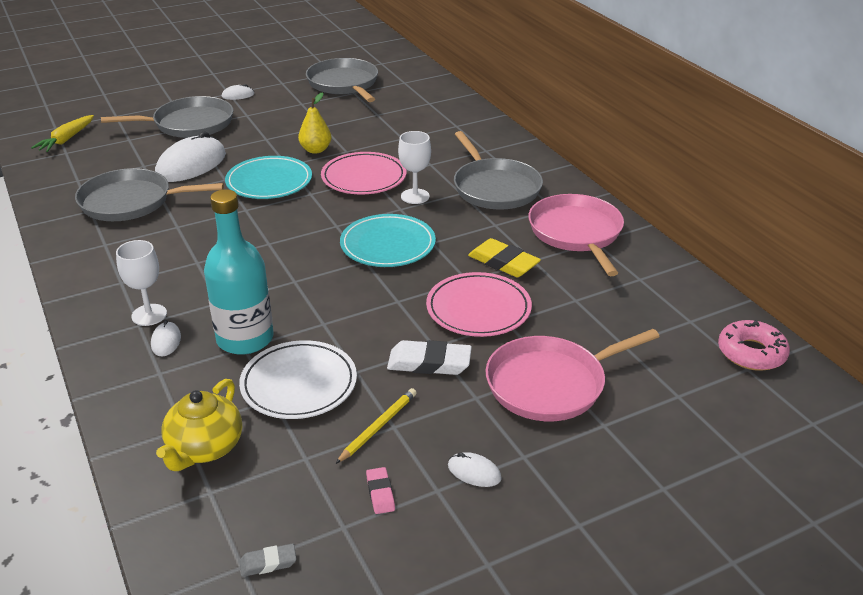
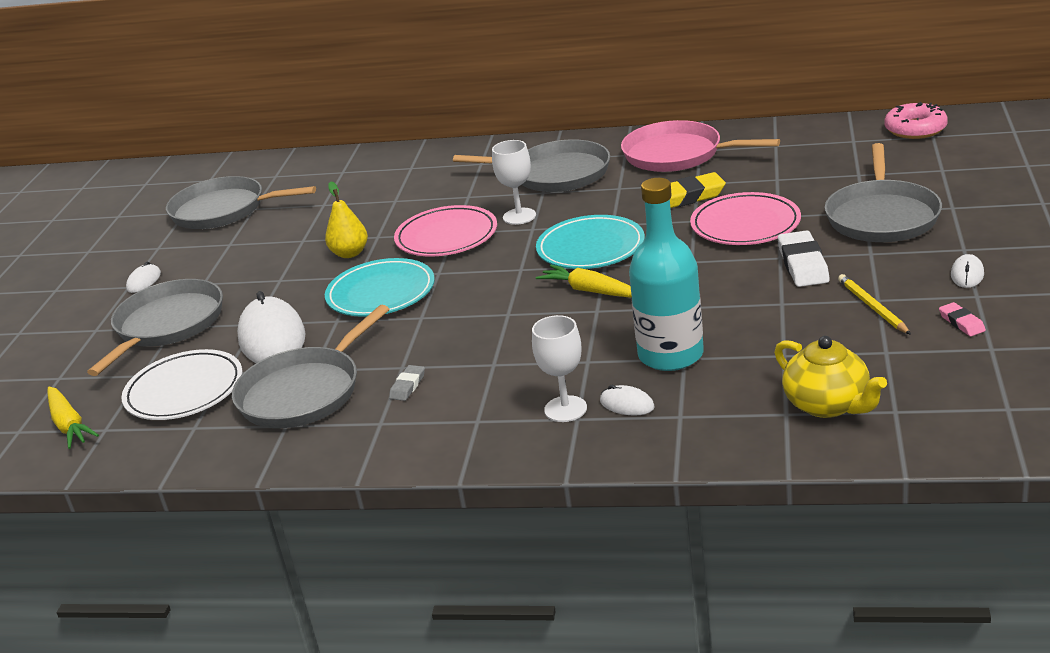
camera: 50 degrees left, 5 degrees down
white plate [239,340,357,419] -> white plate moved to [121,349,242,420]
grey eraser [239,544,297,577] -> grey eraser moved to [389,365,425,401]
pink eraser [366,467,395,514] -> pink eraser turned 45 degrees clockwise [939,302,986,336]
white eraser [387,340,472,375] -> white eraser turned 45 degrees counterclockwise [778,230,830,287]
white mouse [448,452,502,487] -> white mouse turned 45 degrees counterclockwise [951,254,984,288]
pink pan [486,329,660,421] -> grey pan [825,143,942,242]
none -> yellow carrot [536,265,632,298]

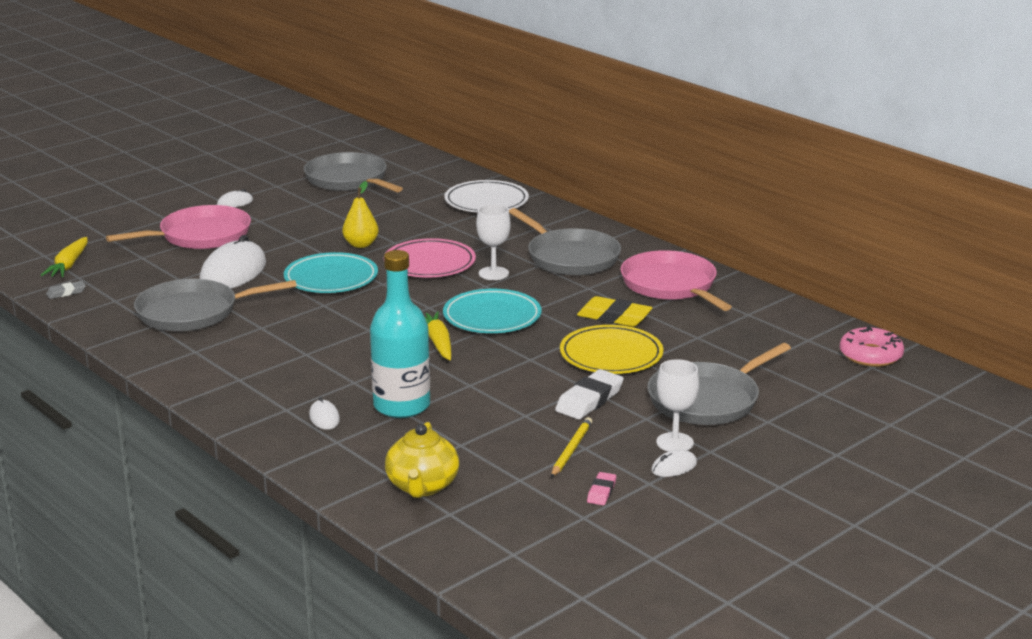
camera: 35 degrees right, 5 degrees down
grey pan [87,279,223,376] -> pink pan [106,205,251,249]
white plate [121,349,242,420] -> white plate moved to [444,180,529,212]
grey eraser [389,365,425,401] -> grey eraser moved to [46,281,86,299]
white goblet [532,315,587,422] -> white goblet moved to [656,359,699,452]
pink plate [690,192,801,245] -> yellow plate [560,325,663,374]

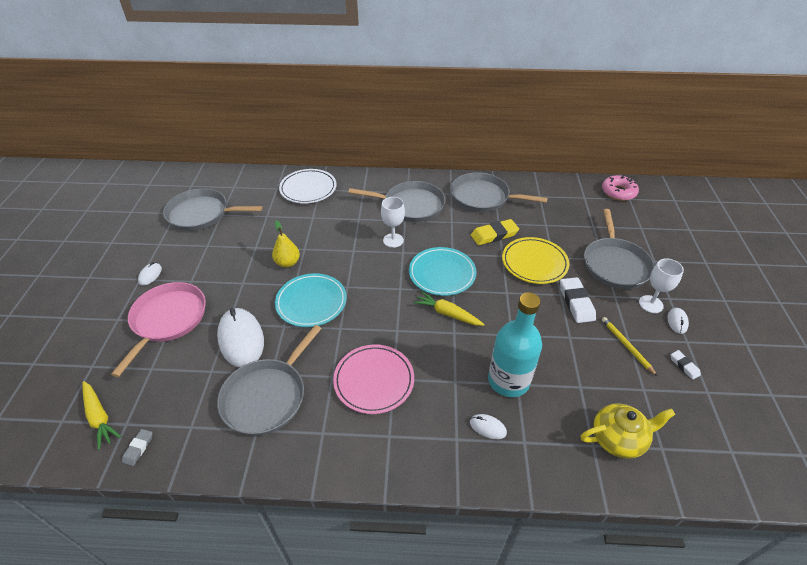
camera: 45 degrees left, 20 degrees up
yellow teapot [385,422,459,498] -> yellow teapot turned 60 degrees counterclockwise [580,403,676,459]
pink plate [387,238,476,277] -> pink plate moved to [333,345,414,414]
pink eraser [587,472,616,505] -> white eraser [670,350,701,380]
pink pan [620,250,732,311] -> grey pan [451,172,548,212]

